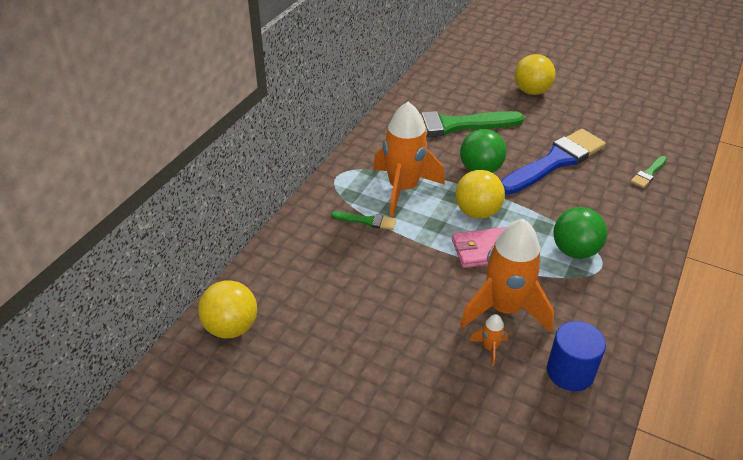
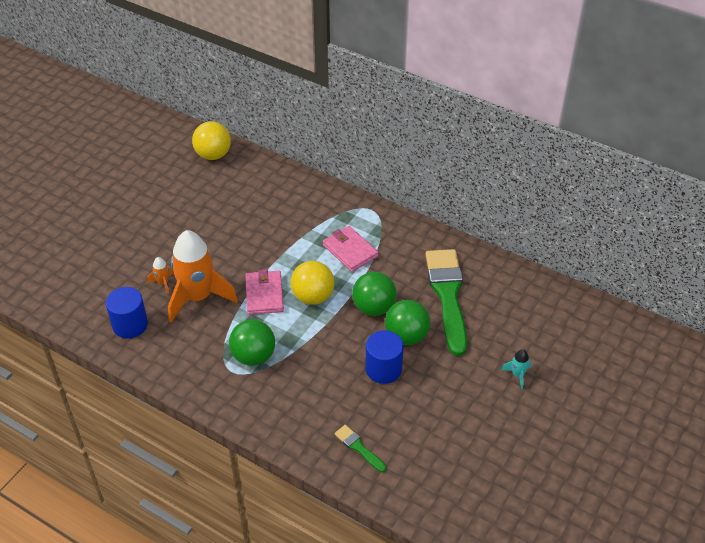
camera: 95 degrees right, 5 degrees up
green brush [331,211,396,230] -> none
orange rocket [373,102,445,217] -> pink wallet [323,226,378,272]
blue brush [501,129,606,195] -> blue cylinder [365,330,404,384]
yellow ball [515,54,556,95] -> turquoise rocket [501,349,531,389]
none -> green ball [385,300,430,345]

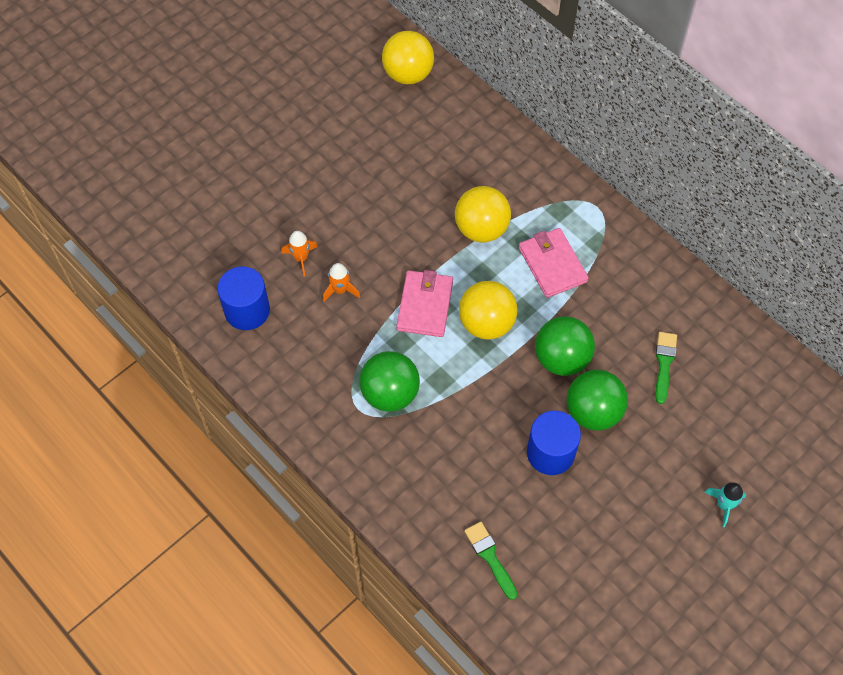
camera: 15 degrees right, 15 degrees up
orange rocket [168,230,238,323] -> orange rocket [323,263,360,302], size x0.40
green brush [426,249,467,356] -> green brush [655,332,677,404], size x0.44
none -> yellow ball [455,186,511,242]

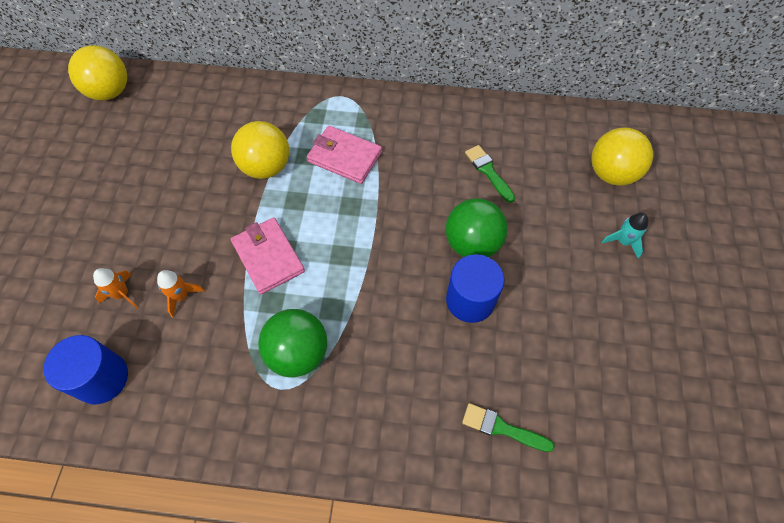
camera: 40 degrees left, 0 degrees up
yellow ball [459,281,517,340] -> yellow ball moved to [592,128,653,186]
green ball [535,316,595,376] -> none

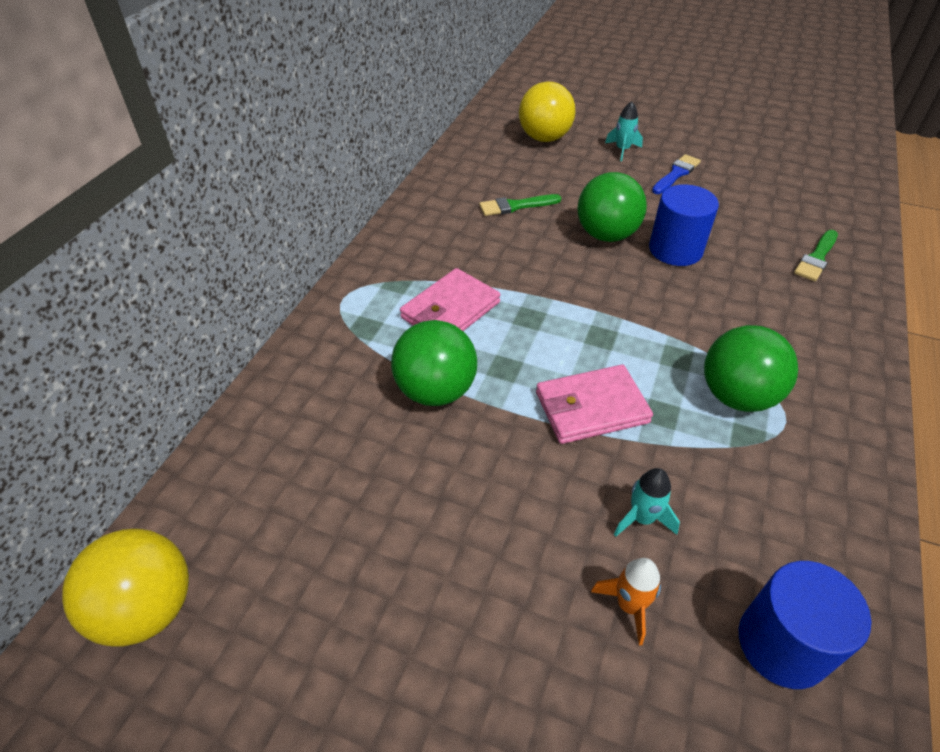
camera: 75 degrees left, 15 degrees down
orange rocket [157,270,205,318] -> turquoise rocket [614,468,680,537]
yellow ball [231,121,289,179] -> green ball [391,320,477,406]
none -> blue brush [652,154,701,194]

